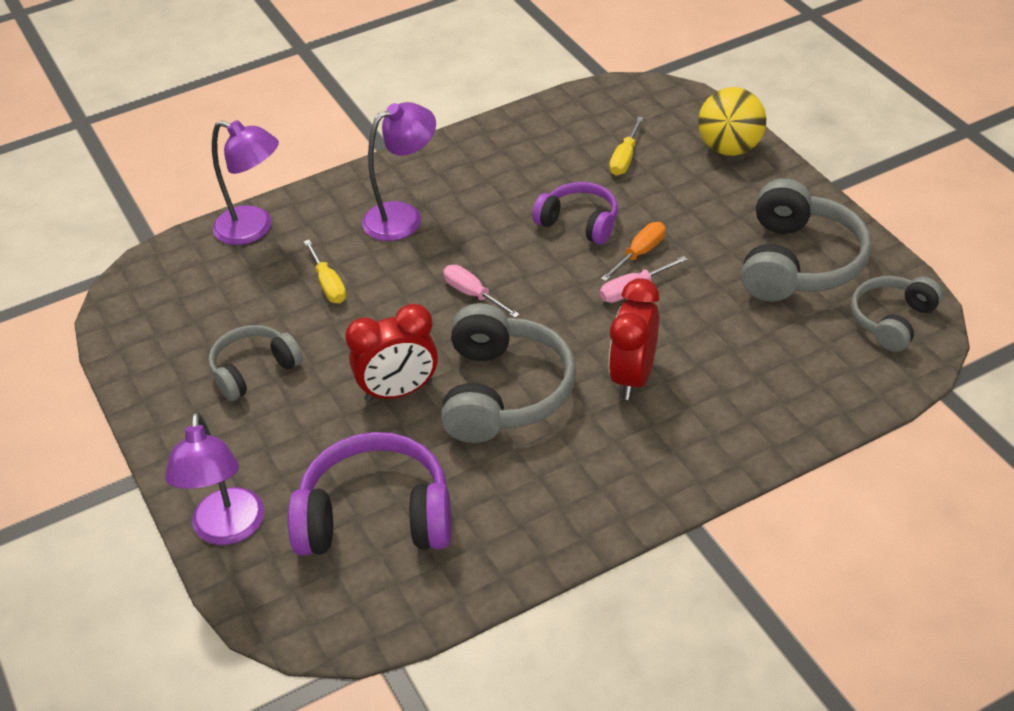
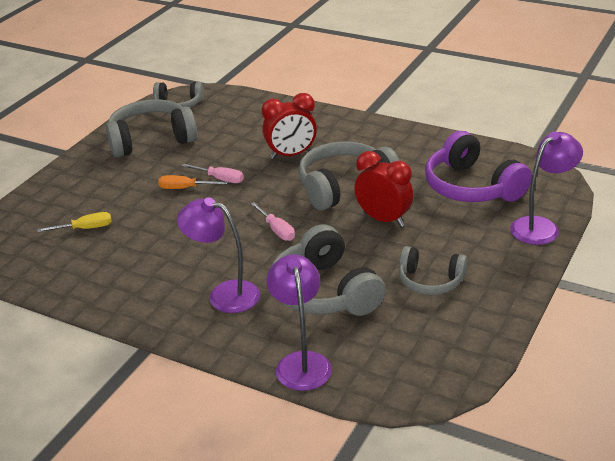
camera: 125 degrees left, 10 degrees down
yellow screwdriver [304,240,346,303] -> grey headphones [272,224,386,316]
pink screwdriver [443,265,520,318] -> pink screwdriver turned 45 degrees counterclockwise [251,202,295,241]
purple headphones [532,182,618,244] -> none
yellow ball [698,87,766,156] -> none

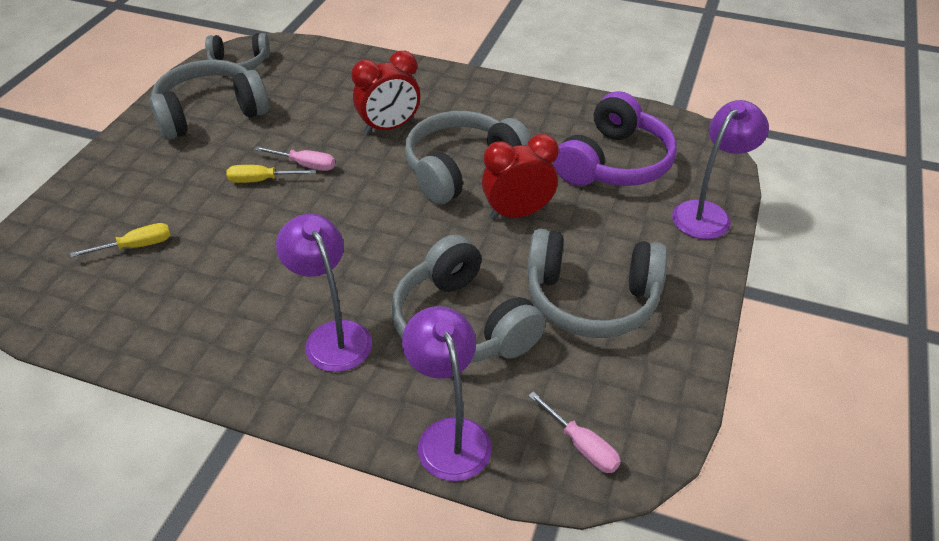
camera: 10 degrees left, 10 degrees up
orange screwdriver [158,175,228,189] -> yellow screwdriver [226,165,316,183]
purple lamp [177,197,260,313] -> purple lamp turned 45 degrees clockwise [276,214,372,372]
pink screwdriver [251,202,295,241] -> pink screwdriver moved to [528,392,621,473]
red clock [354,151,413,227] -> red clock turned 45 degrees counterclockwise [482,134,559,220]
grey headphones [399,246,468,295] -> grey headphones [527,229,667,338], size x1.64
purple headphones [425,131,532,202] -> purple headphones turned 105 degrees counterclockwise [553,91,677,186]

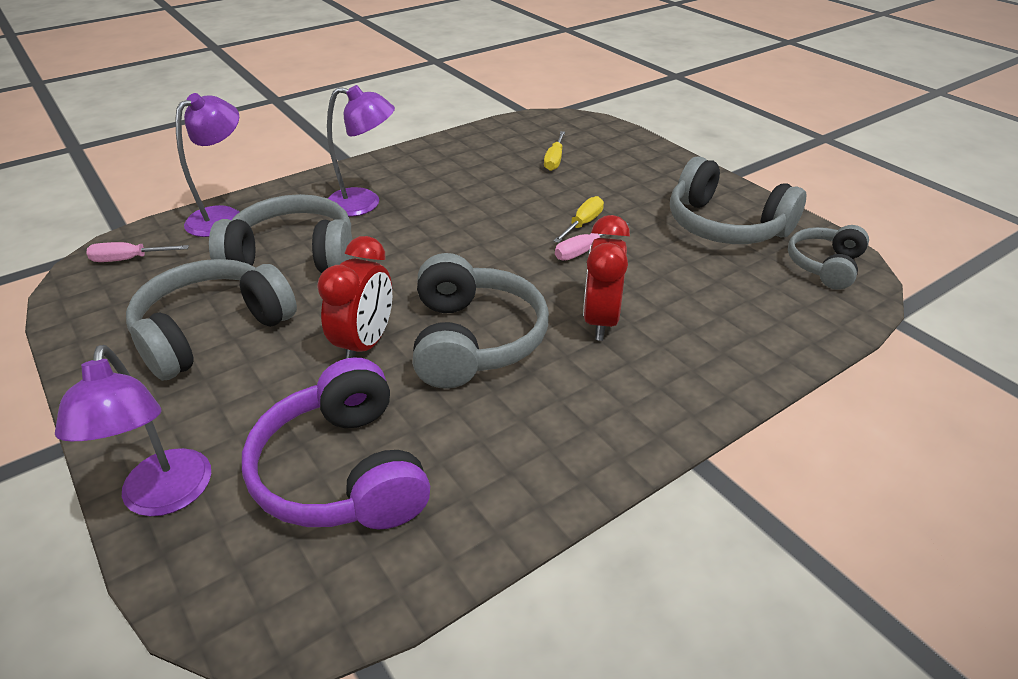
camera: 125 degrees right, 5 degrees down
grey headphones [150,60,269,140] -> grey headphones turned 120 degrees clockwise [670,156,806,244]
purple lamp [402,306,492,481] -> purple lamp turned 75 degrees counterclockwise [175,93,239,237]

